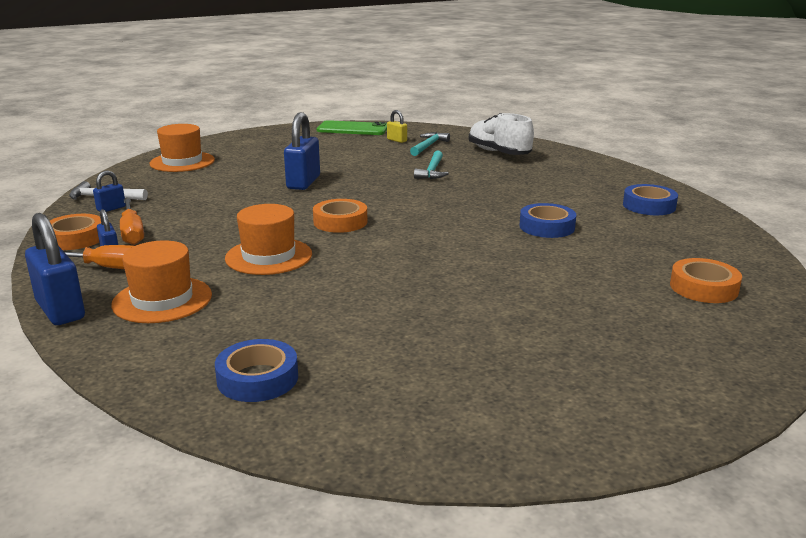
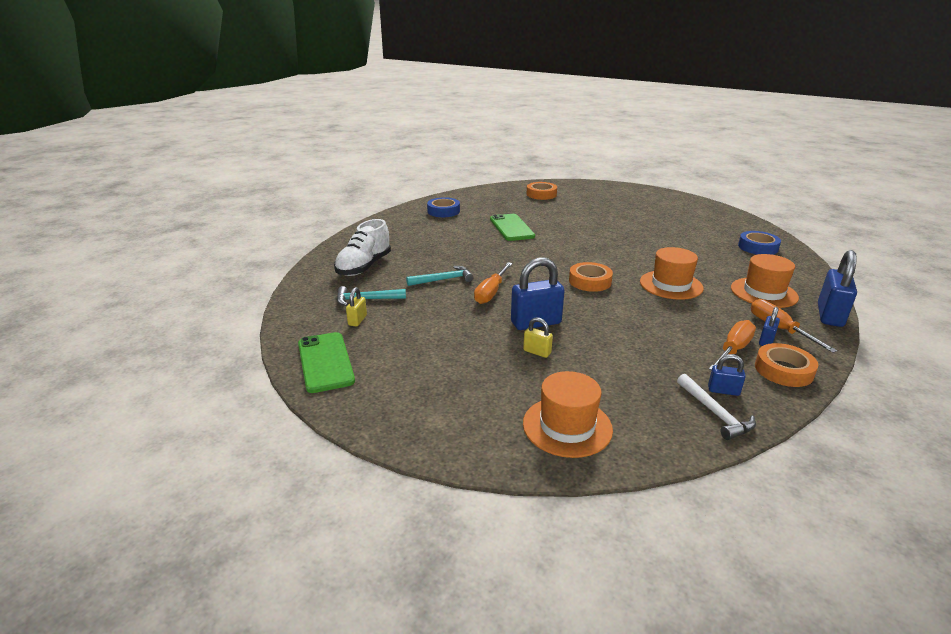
camera: 120 degrees left, 5 degrees up
blue tape [520,203,576,238] -> green phone [490,214,535,241]
none -> orange screwdriver [474,262,513,304]
none -> yellow padlock [523,317,553,358]

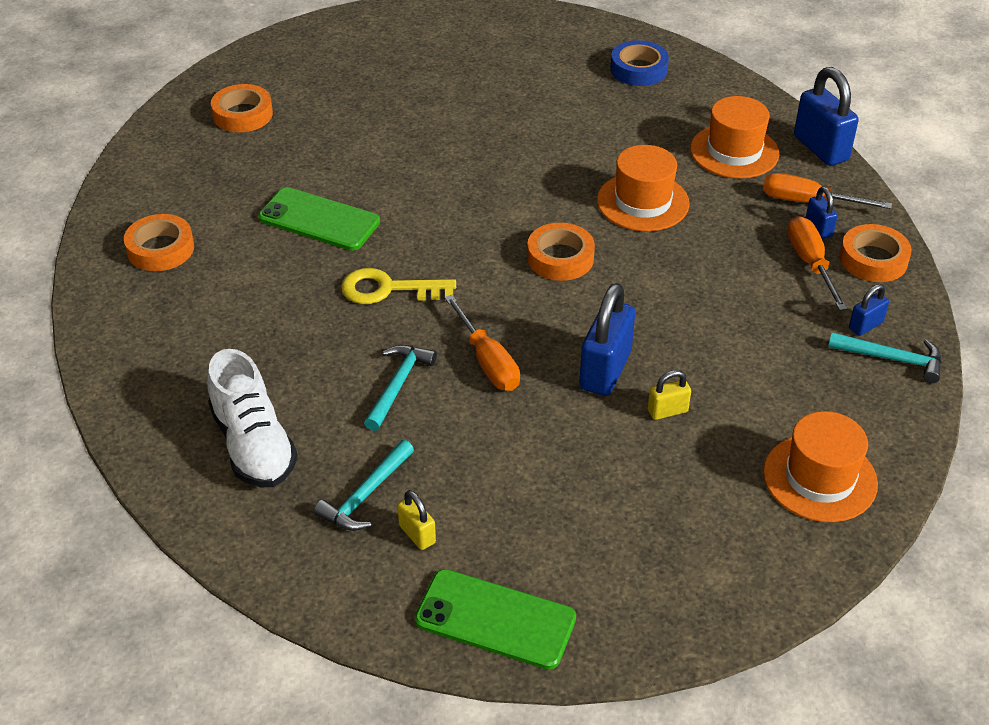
camera: 50 degrees left, 15 degrees up
blue tape [427,197,460,217] -> orange tape [124,214,194,271]
white hammer [677,374,756,440] -> turquoise hammer [828,332,942,383]
none -> yellow key [341,268,456,304]

